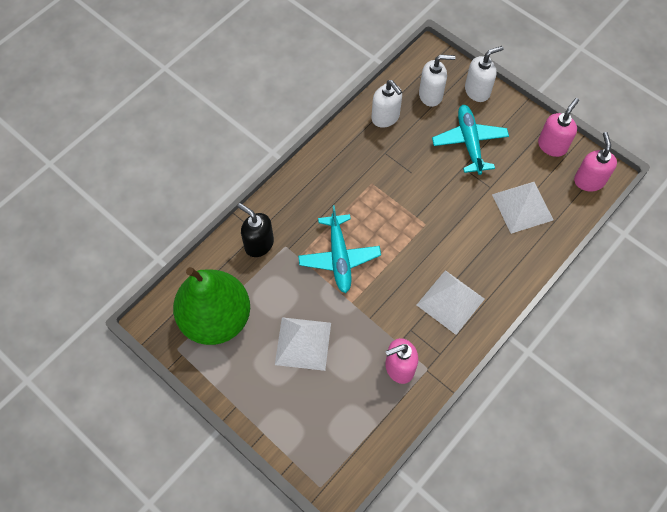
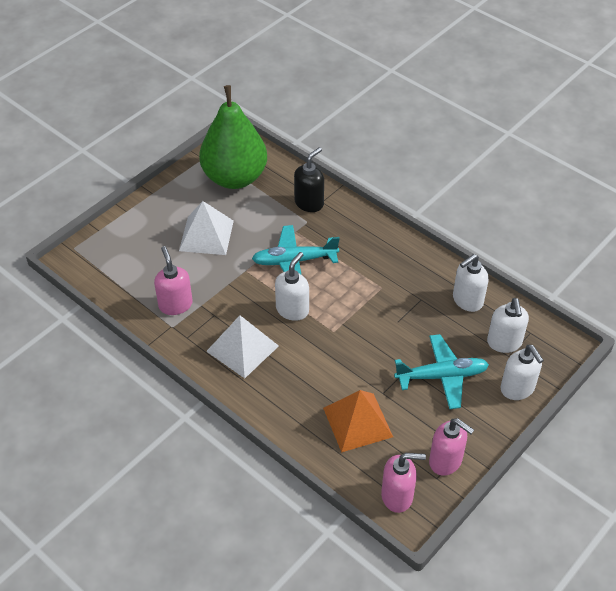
camera: 90 degrees right, 15 degrees down
white pyramid [492,182,554,234] -> orange pyramid [323,390,393,452]
none -> white soap dispenser [275,252,309,321]

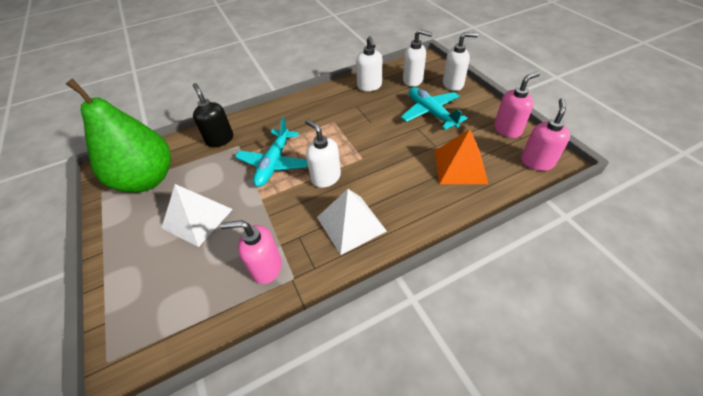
camera: 65 degrees left, 0 degrees up
turquoise plane [394,334,489,409] -> turquoise plane turned 45 degrees counterclockwise [401,87,467,130]

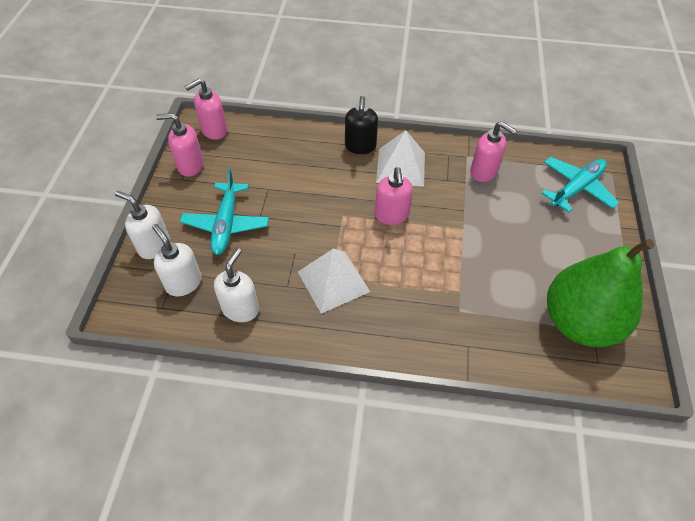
camera: 150 degrees left, 5 degrees up
white pyramid [162,184,233,247] -> white pyramid moved to [298,249,370,314]
black soap dispenser [193,83,233,147] -> black soap dispenser moved to [345,96,378,154]
turquoise plane [235,117,308,187] -> turquoise plane moved to [541,157,619,213]
white soap dispenser [305,119,341,188] -> pink soap dispenser [375,167,413,225]
orange pyramid [434,129,488,184] -> none

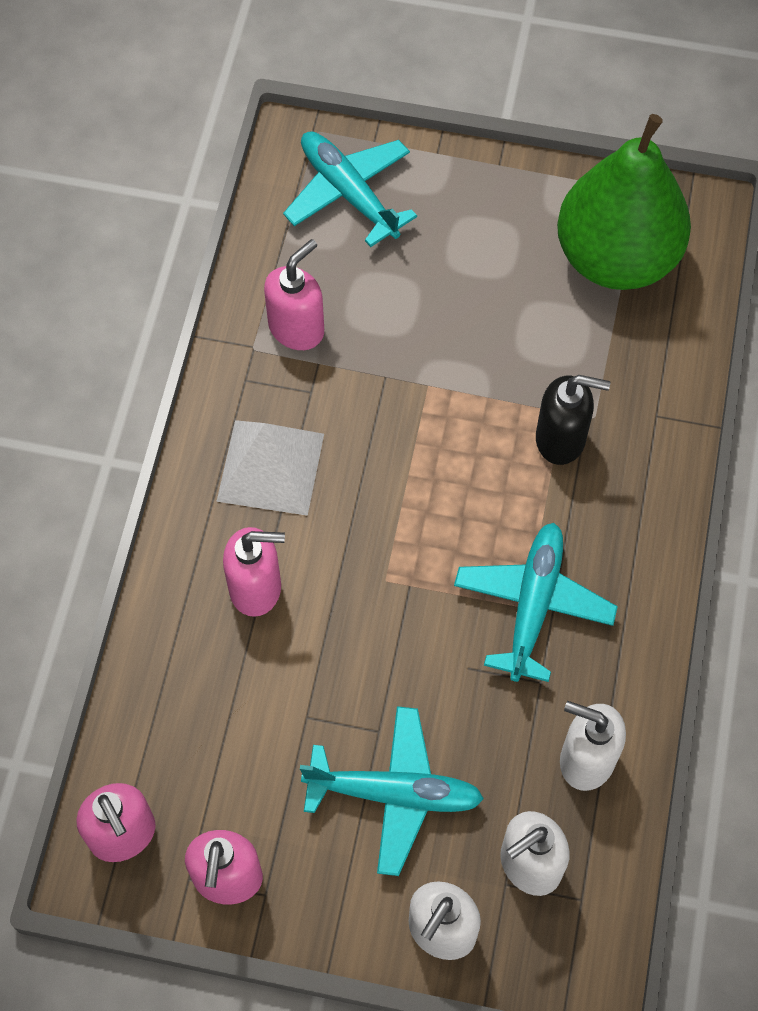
camera: 85 degrees left, 10 degrees up
white pyramid [298,249,370,314] -> turquoise plane [454,523,618,682]
black soap dispenser [345,96,378,154] -> black soap dispenser moved to [536,375,610,465]
pink soap dispenser [375,167,413,225] -> pink soap dispenser moved to [223,527,285,617]

